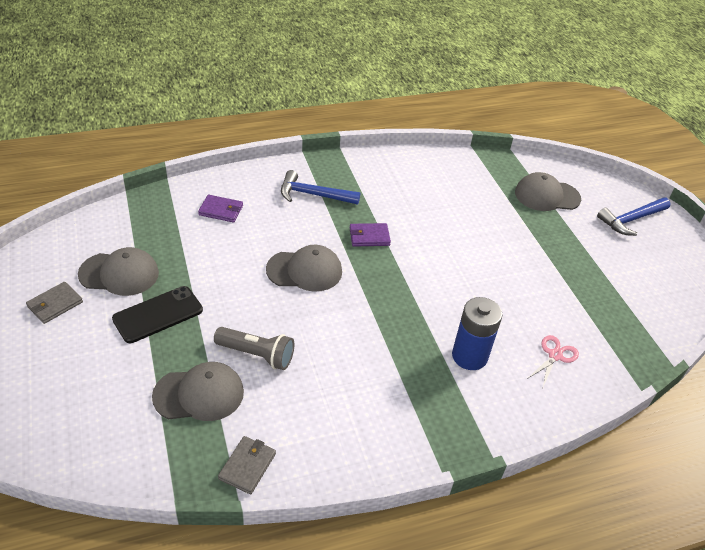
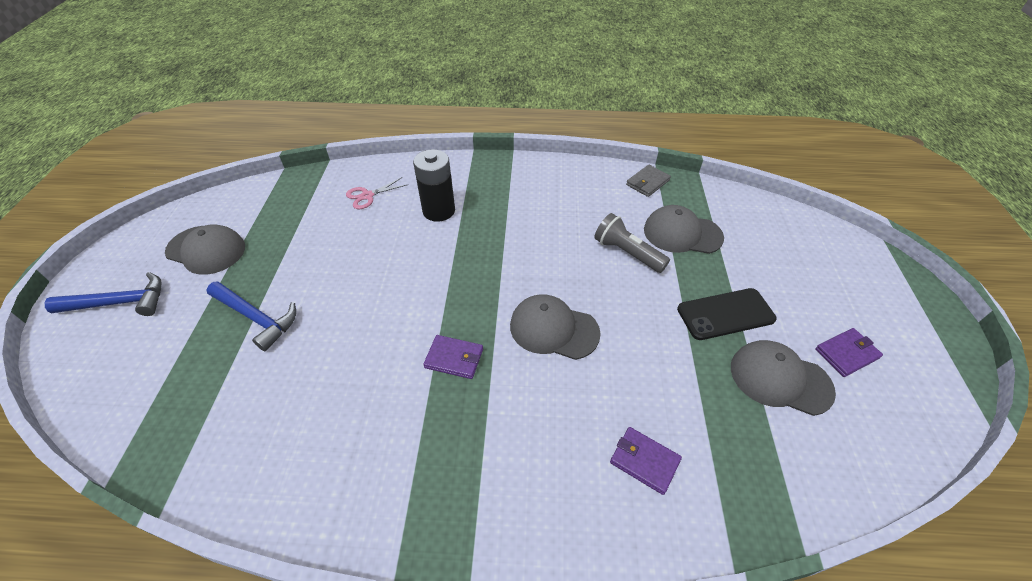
camera: 155 degrees left, 5 degrees up
grey wallet [26,282,83,324] -> purple wallet [815,328,883,377]
blue hammer [281,170,360,205] -> blue hammer moved to [206,281,296,351]
blue battery [452,297,502,370] -> black battery [413,149,455,222]
grey cap [515,172,581,211] -> grey cap moved to [165,224,245,275]

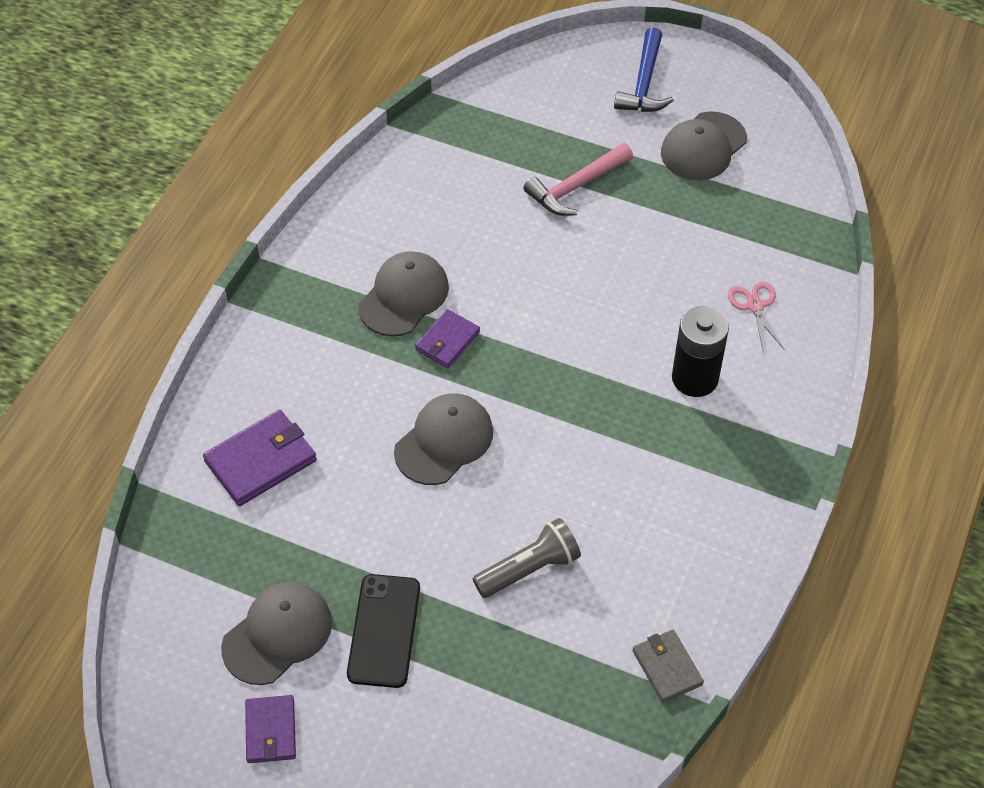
camera: 110 degrees right, 5 degrees up
blue hammer [206,281,296,351] -> pink hammer [524,143,633,216]
purple wallet [610,427,682,495] -> purple wallet [203,410,317,506], size x1.56
grey cap [644,205,724,254] -> grey cap moved to [358,251,449,336]

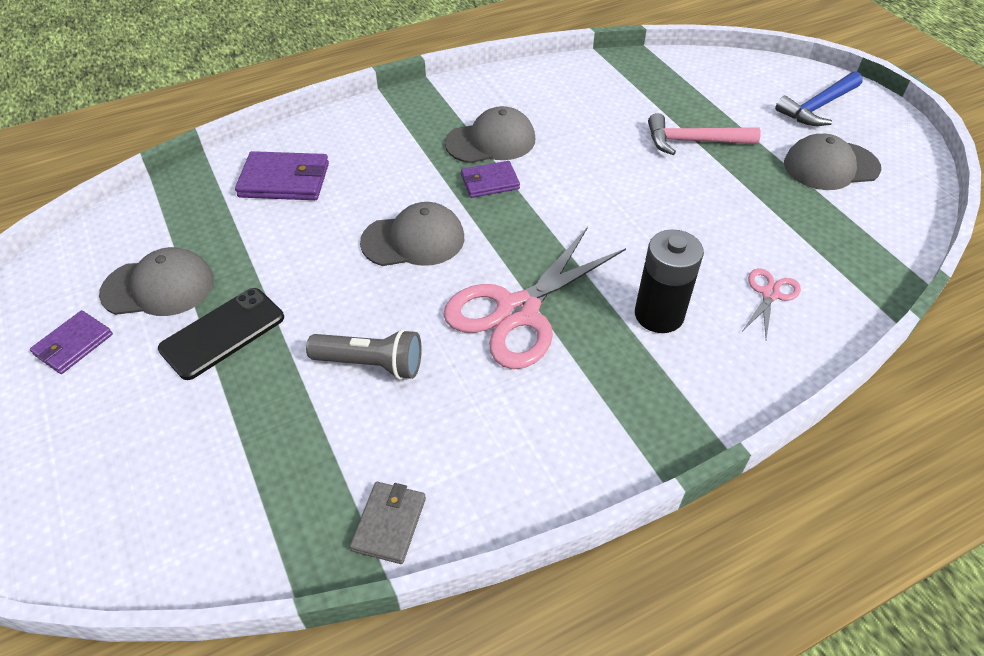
camera: 40 degrees right, 5 degrees down
none -> pink scissors [443,227,626,369]

